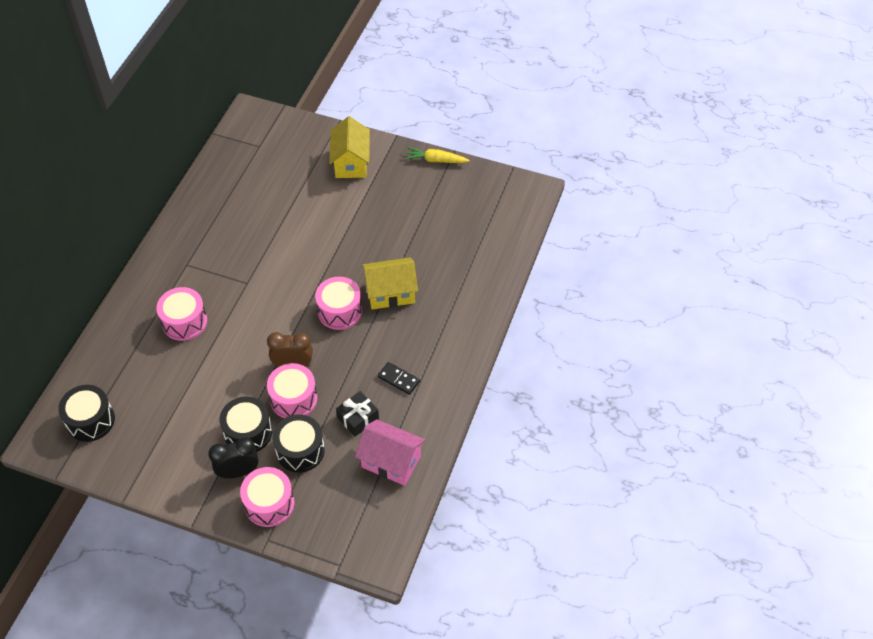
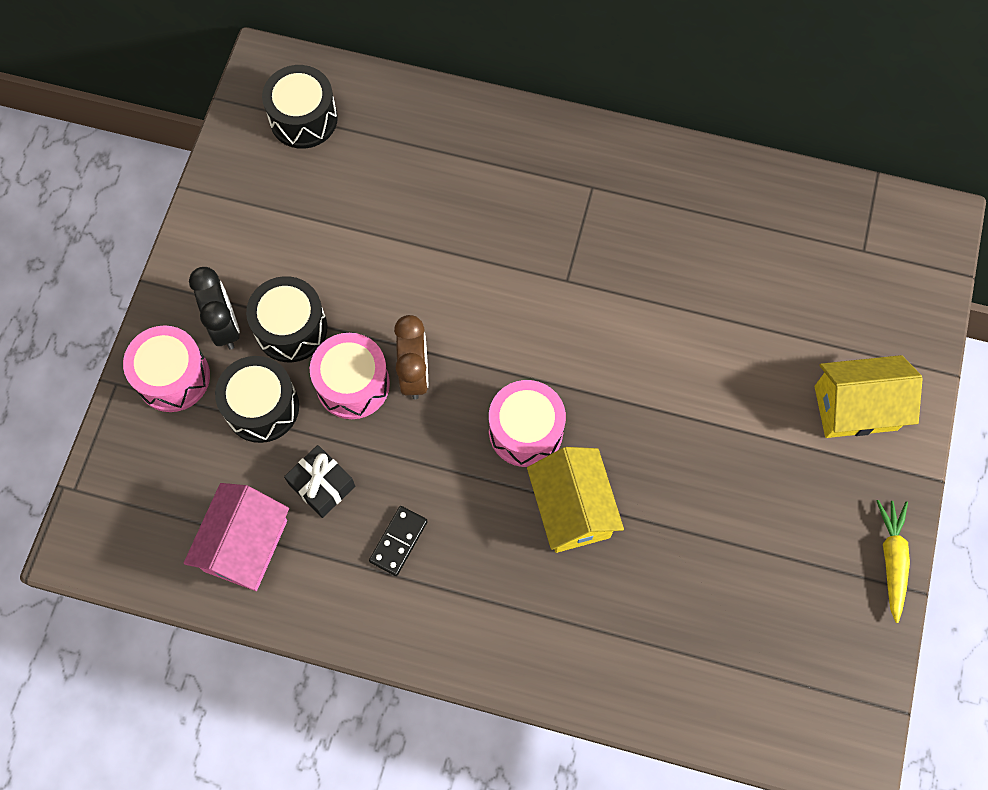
camera: 85 degrees right, 15 degrees up
pink drum [156,287,207,341] -> none

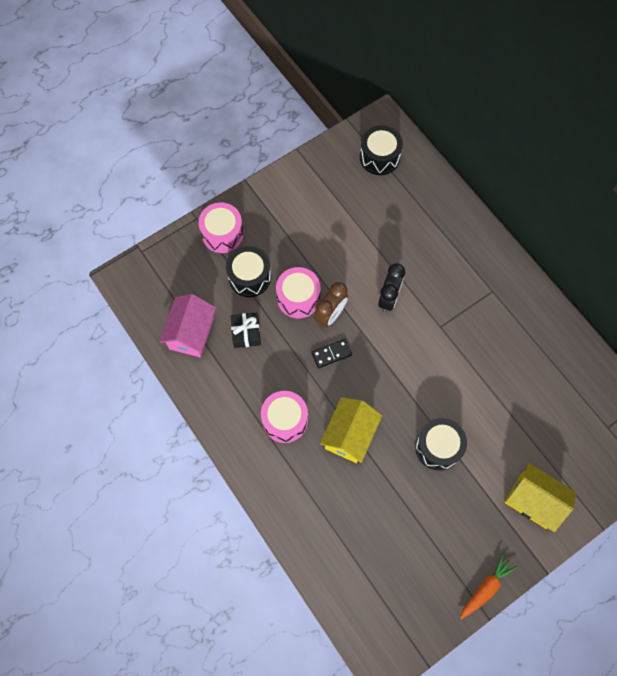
camera: 40 degrees right, 0 degrees up
pink house [184,483,289,591] -> pink house turned 45 degrees counterclockwise [159,294,216,357]
black clock [189,267,240,350] -> black clock moved to [378,263,405,313]
black drum [246,276,327,362] -> black drum moved to [415,418,467,471]
black domino [369,506,428,576] -> black domino moved to [311,339,352,368]
pink drum [489,380,566,467] -> pink drum moved to [261,391,308,443]
yellow carrot [877,500,910,623] -> orange carrot [460,553,518,619]

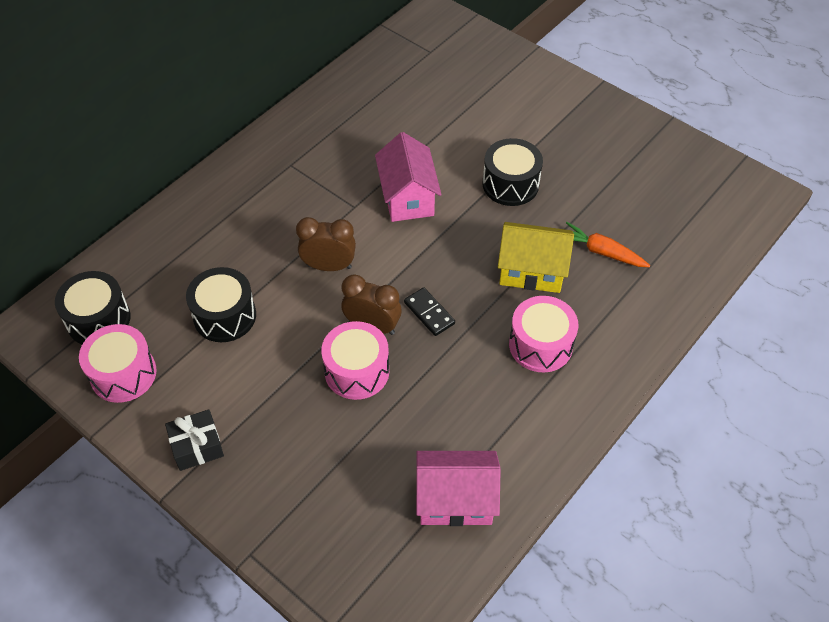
camera: 105 degrees left, 15 degrees down
pink drum [198,203,244,253] -> pink drum moved to [79,324,157,403]
black drum [226,246,271,297] -> black drum moved to [186,267,256,342]
black gift [231,313,261,348] -> black gift moved to [165,410,224,471]
black clock [378,263,405,313] -> brown clock [296,217,356,271]
orange carrot [460,553,518,619] -> orange carrot moved to [566,222,650,267]
yellow house [505,463,576,532] -> none
none -> pink house [375,132,442,222]

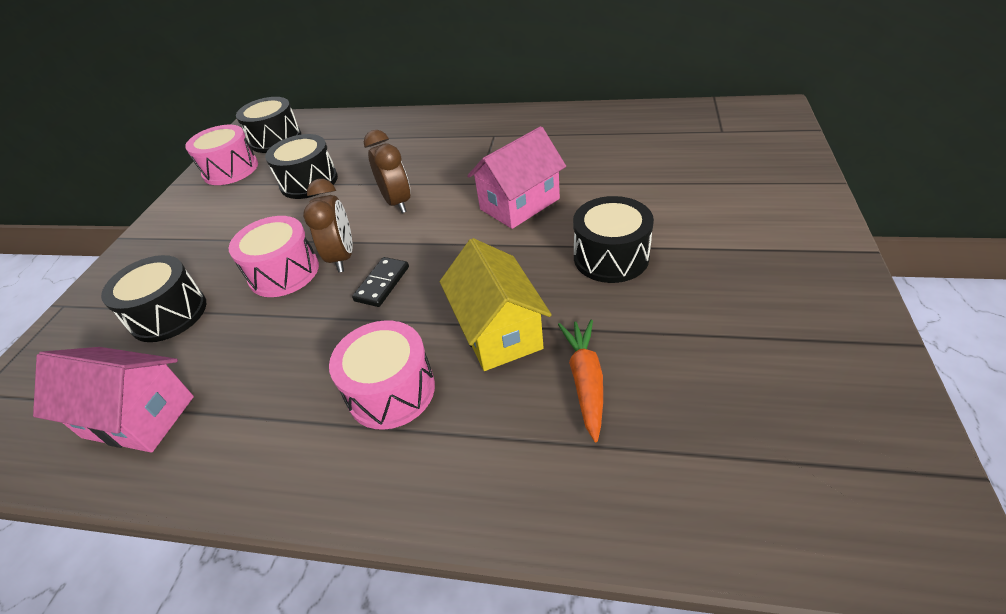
camera: 65 degrees right, 10 degrees down
black gift [165,410,224,471] -> none
pink house [416,451,501,526] -> pink house turned 45 degrees counterclockwise [33,347,194,452]
none -> black drum [101,255,206,342]

